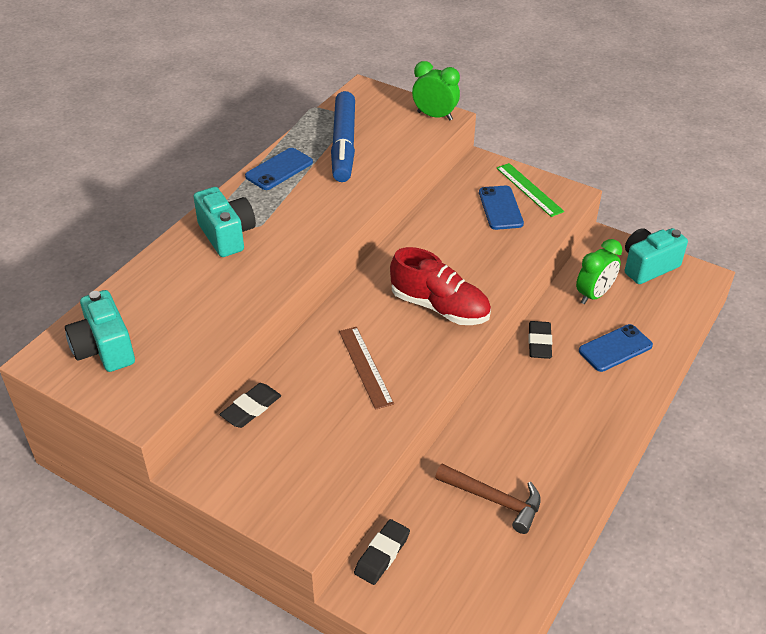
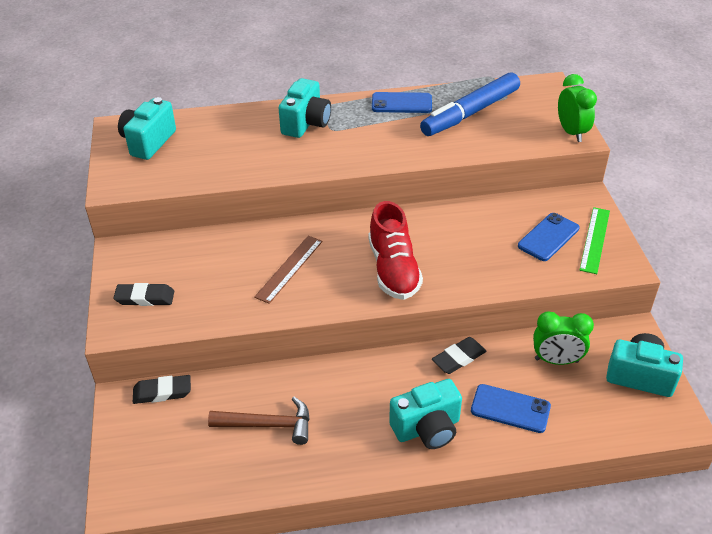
camera: 50 degrees right, 0 degrees up
black eraser [220,383,281,428] -> black eraser moved to [113,283,174,306]
brown hammer [435,464,541,534] -> brown hammer turned 75 degrees counterclockwise [208,397,310,445]
none -> turquoise camera [389,379,462,449]

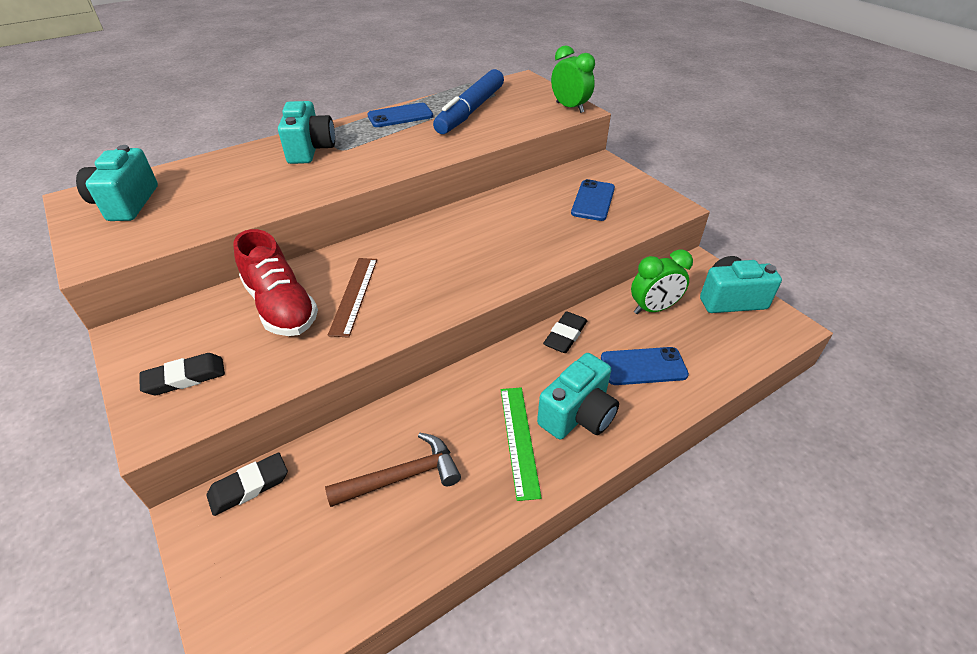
camera: 25 degrees left, 0 degrees up
red shoe [368,201,423,300] -> red shoe moved to [234,229,318,336]
green ruler [579,207,610,274] -> green ruler moved to [501,388,542,501]

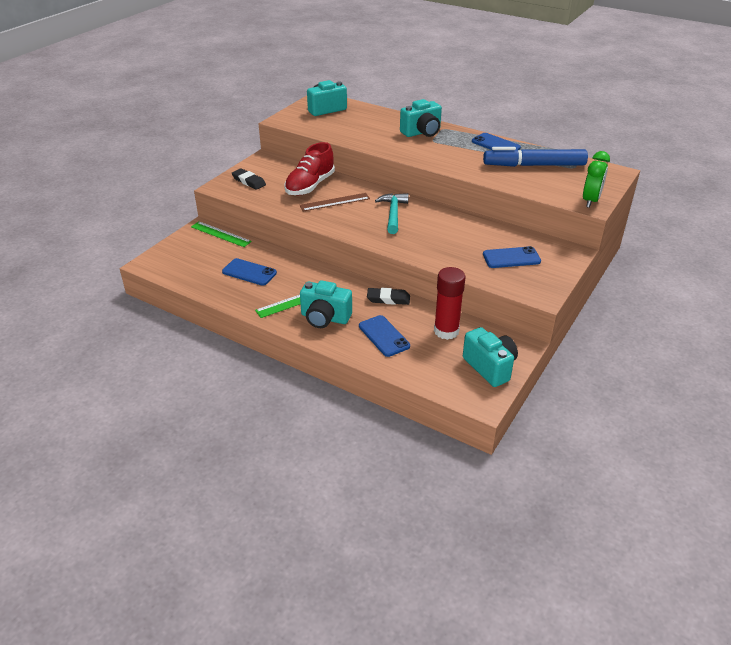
camera: 65 degrees right, 5 degrees down
black eraser [207,452,288,516] -> green ruler [191,221,252,247]
brown hammer [325,433,461,507] -> blue phone [222,258,277,286]
green clock [631,249,693,314] -> red glue stick [434,267,466,340]
none -> turquoise hammer [375,193,409,234]

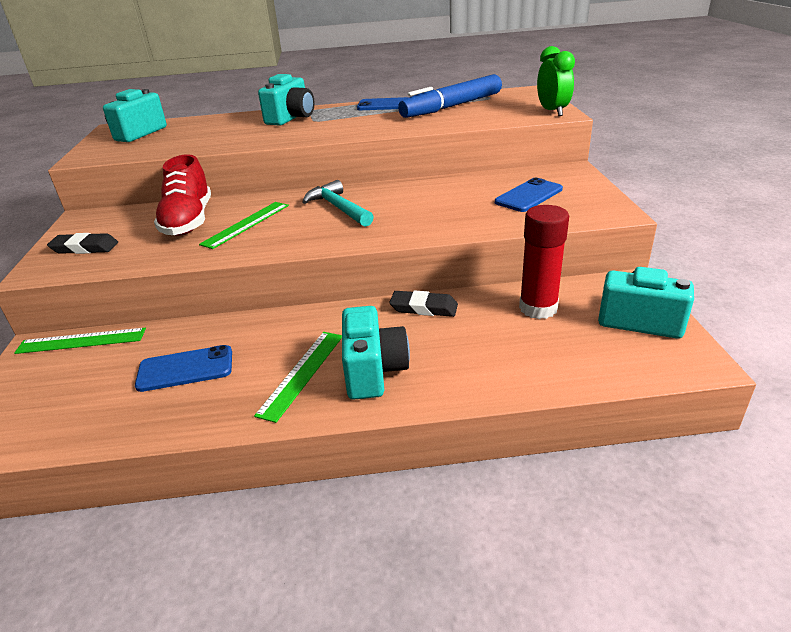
camera: 35 degrees left, 5 degrees down
brown ruler [299,193,370,211] -> green ruler [199,202,289,249]
turquoise camera [300,280,352,328] -> turquoise camera turned 75 degrees counterclockwise [342,306,410,400]
blue phone [359,315,410,357] -> none
black eraser [367,288,410,305] -> black eraser turned 45 degrees clockwise [389,291,458,317]

